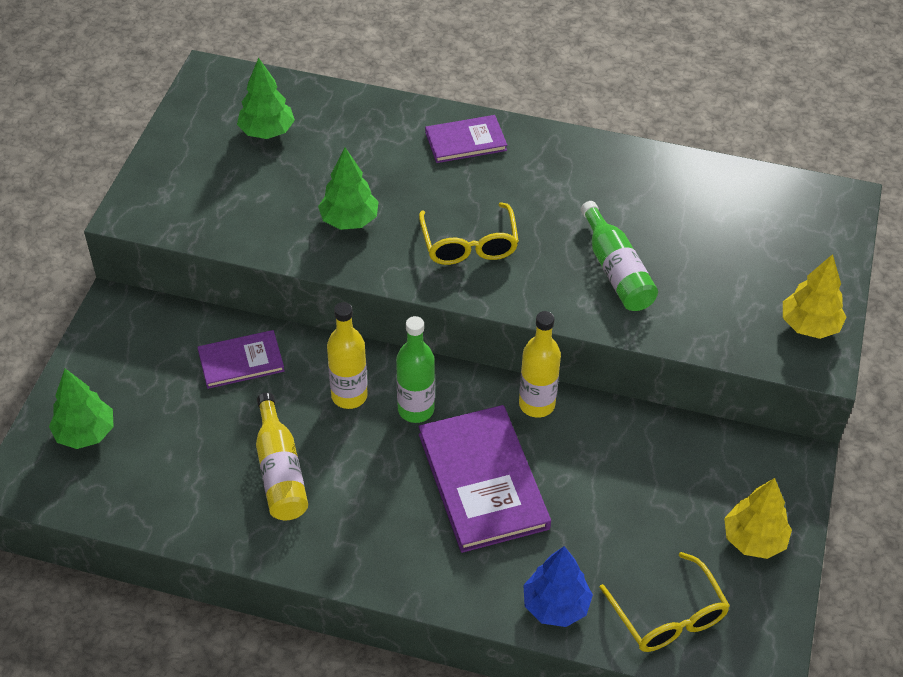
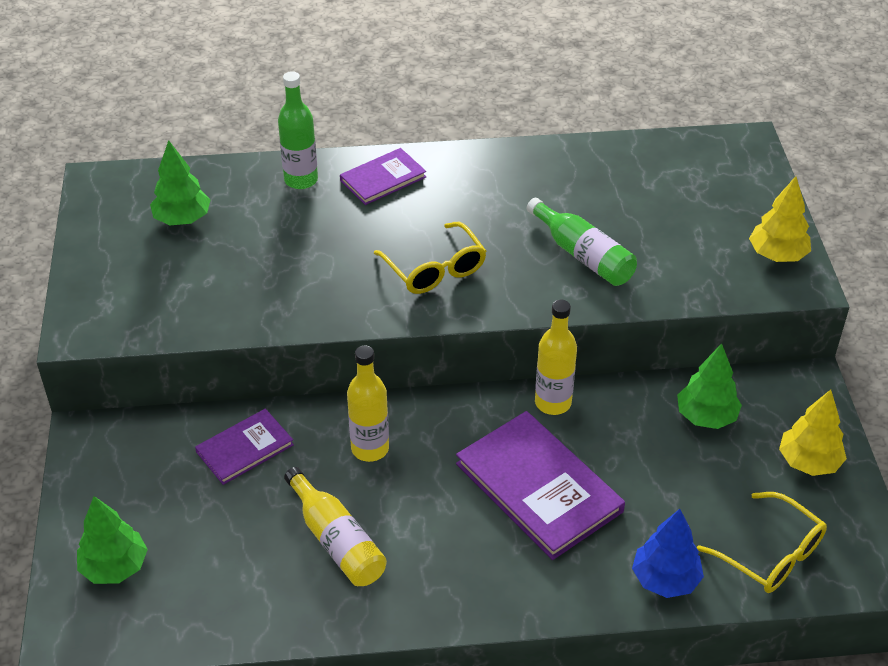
camera: 20 degrees left, 5 degrees down
green tree [318,148,379,230] -> green tree moved to [677,343,742,429]
green bottle [396,316,435,423] -> green bottle moved to [278,71,318,189]

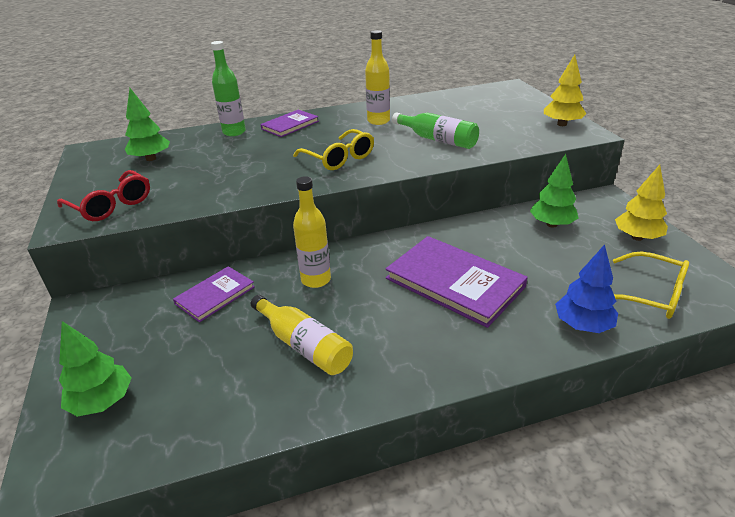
camera: 10 degrees left, 10 degrees down
yellow bottle [535,300,577,415] -> yellow bottle moved to [365,30,390,125]
none -> red glasses [57,170,150,221]

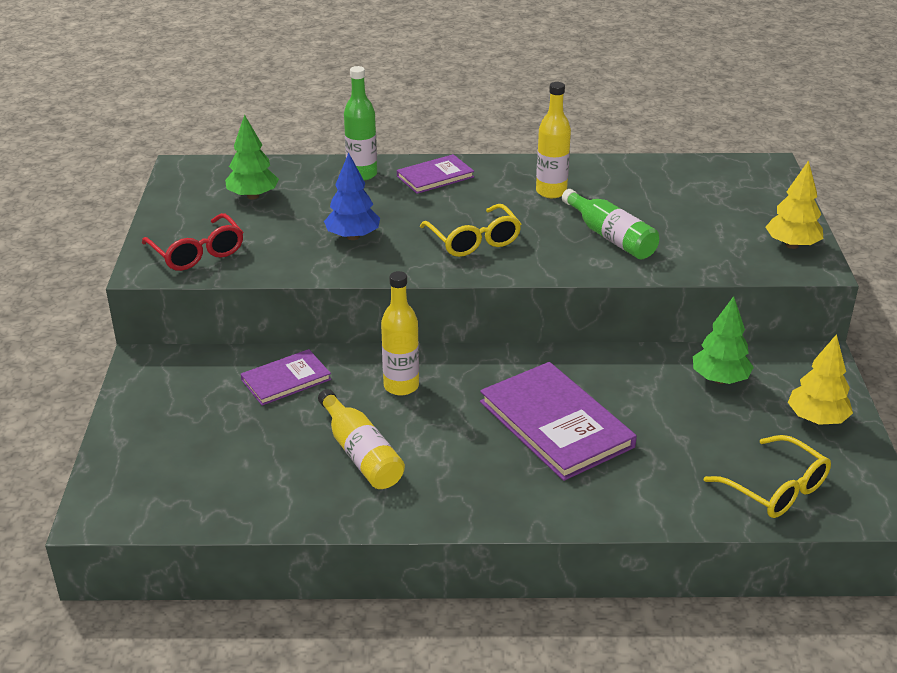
camera: 15 degrees right, 0 degrees up
green tree [59,321,131,417] -> none
blue tree [555,244,618,333] -> blue tree moved to [324,153,380,240]

